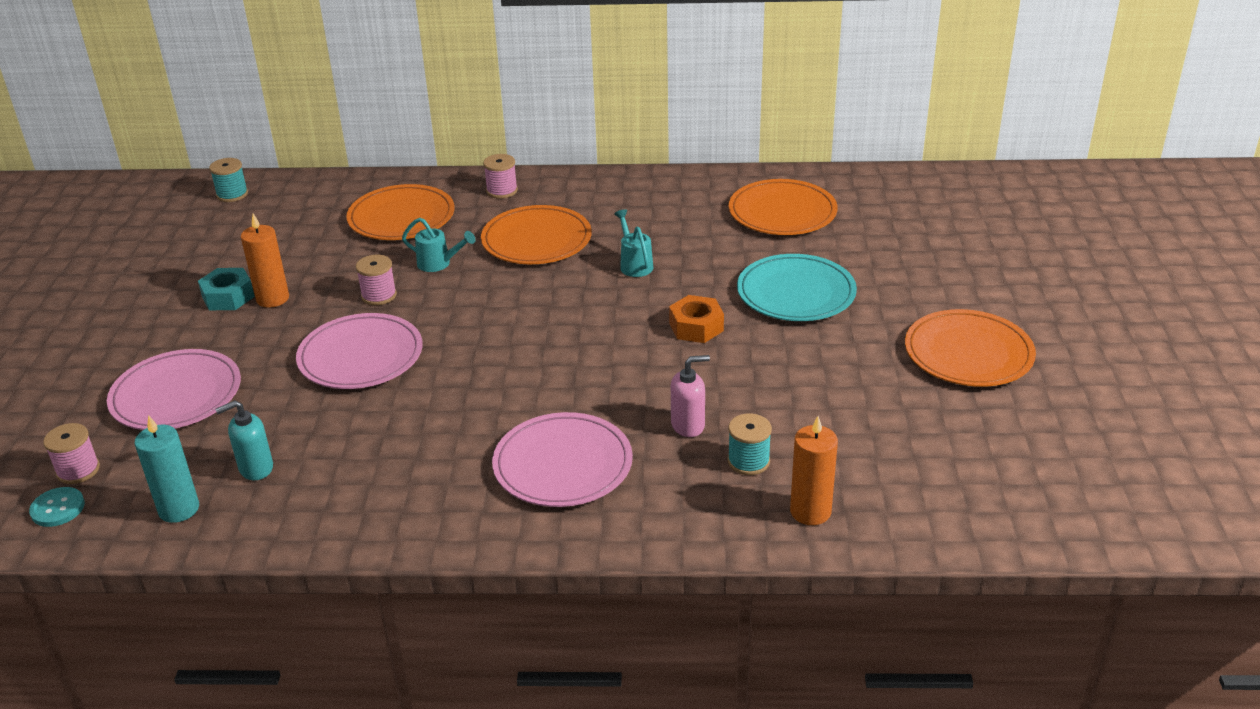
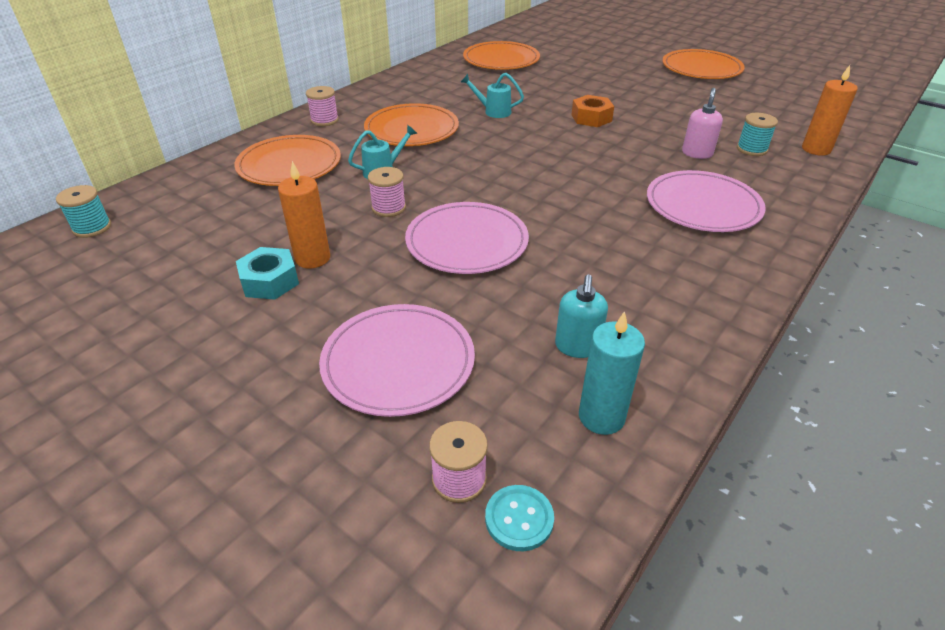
camera: 55 degrees left, 5 degrees up
turquoise plate [737,254,857,321] -> none

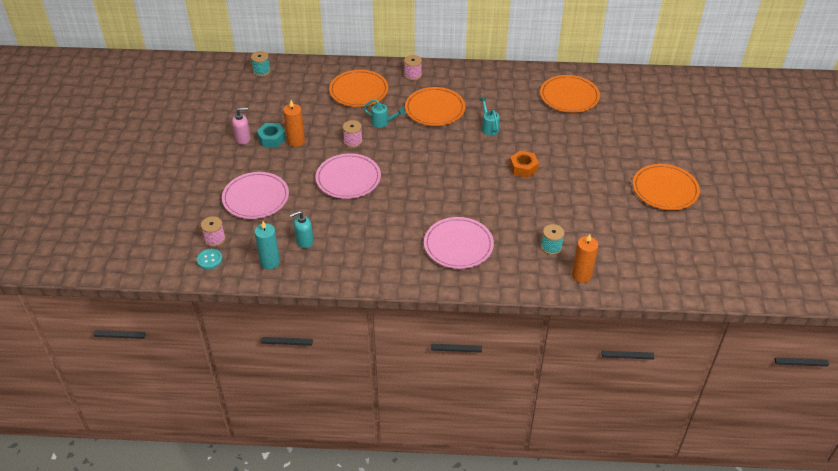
camera: 55 degrees right, 5 degrees up
pink soap dispenser [682,88,723,159] -> pink soap dispenser moved to [232,107,250,145]

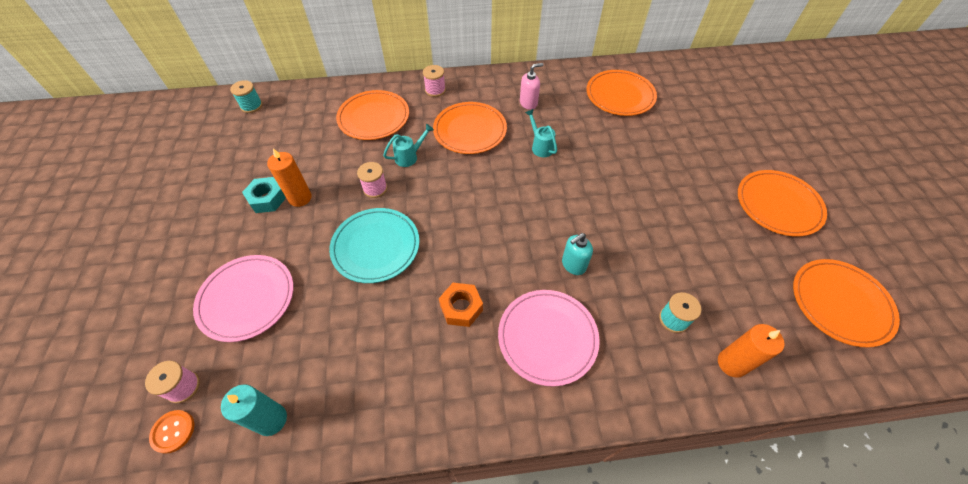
camera: 10 degrees left, 10 degrees up
turquoise button [197,249,222,269] -> orange button [149,410,194,454]
pink soap dispenser [232,107,250,145] -> pink soap dispenser moved to [520,63,544,110]
turquoise soap dispenser [290,211,313,248] -> turquoise soap dispenser moved to [562,233,593,275]
pink plate [316,153,381,199] -> turquoise plate [329,208,420,283]
turquoise watering can [364,99,405,128] -> turquoise watering can turned 45 degrees counterclockwise [383,124,434,167]
orange nut [509,151,539,178] -> orange nut moved to [439,283,483,327]
none -> orange plate [793,259,900,348]

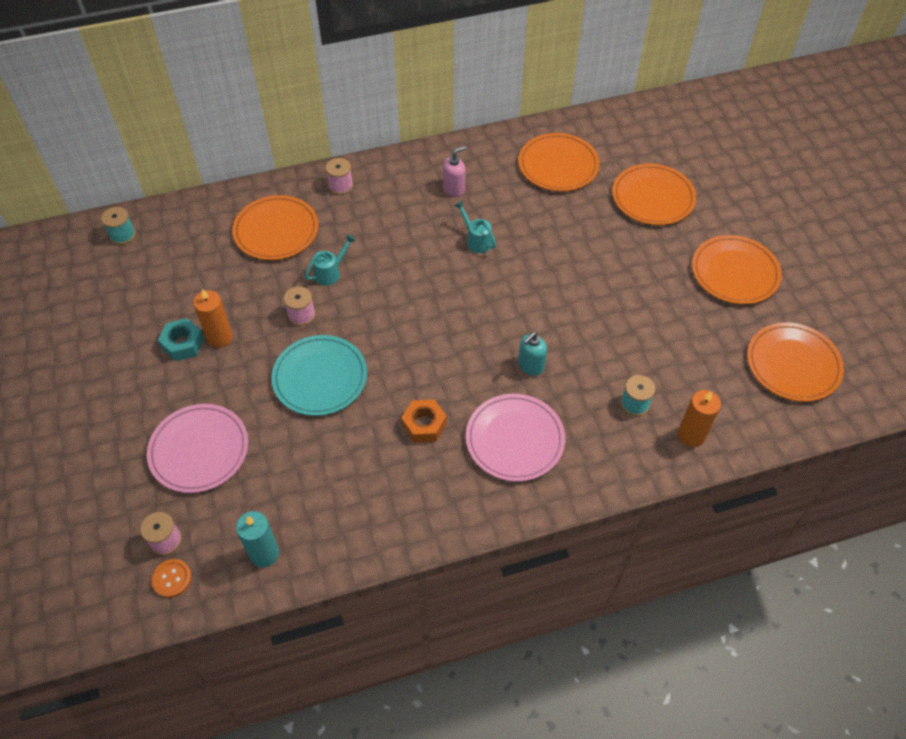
camera: 10 degrees left, 0 degrees up
orange plate [433,102,507,154] -> orange plate moved to [612,164,696,225]

